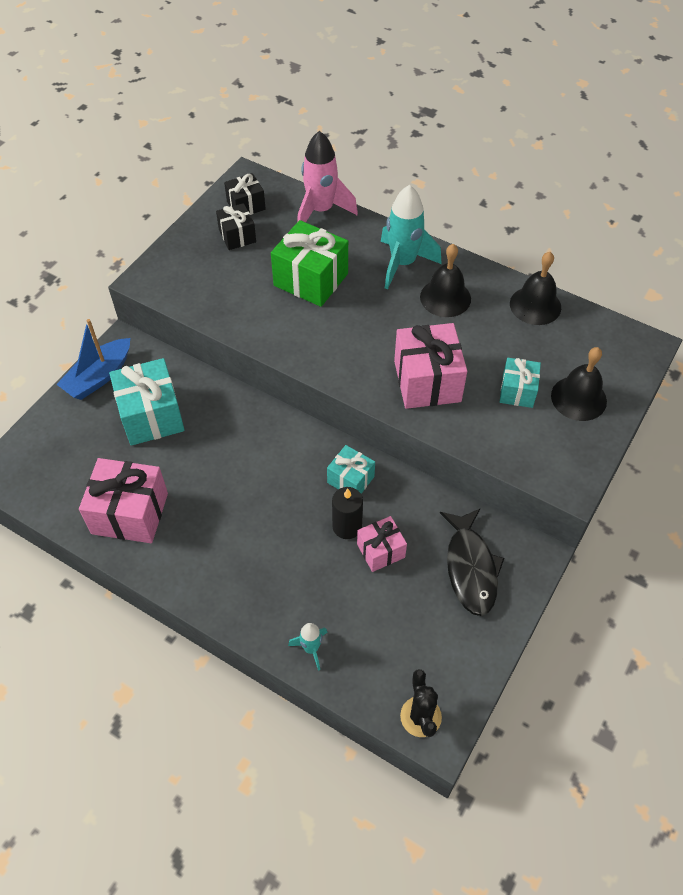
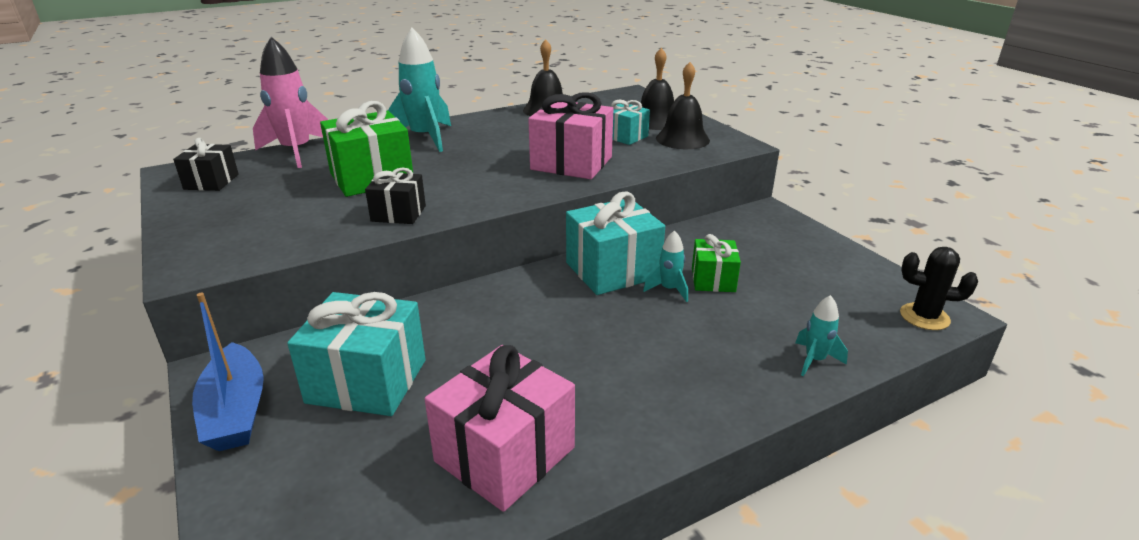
camera: 60 degrees left, 25 degrees down
black gift [216,203,256,250] -> black gift moved to [365,168,426,224]
turquoise gift [327,445,375,494] -> turquoise gift [566,192,665,295], size x1.73
black candle [332,487,363,539] -> turquoise rocket [643,230,688,302]
pink gift [357,516,407,572] -> green gift [692,234,741,292]
black bell [420,244,471,317] -> black bell moved to [656,62,710,149]
black fish [440,508,505,616] -> none

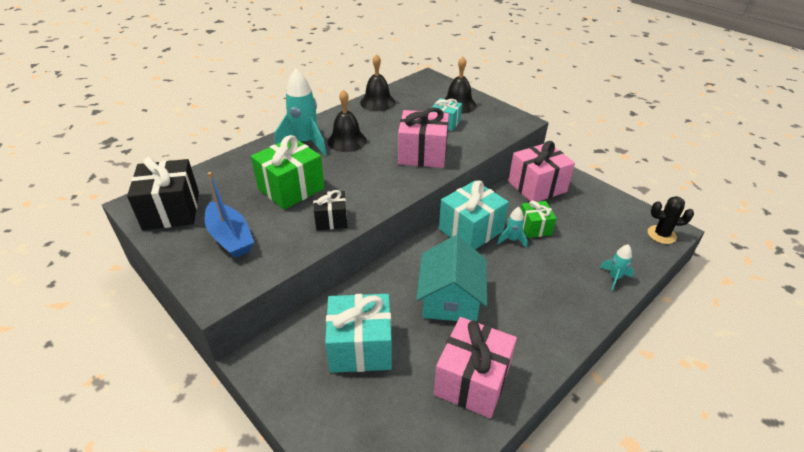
camera: 15 degrees left, 10 degrees up
black gift [173,138,239,191] -> black gift [127,157,199,230], size x1.73
blue boat [192,293,264,451] -> blue boat moved to [205,172,254,258]
pink rocket [253,37,328,168] -> none
black bell [656,62,710,149] -> black bell moved to [328,90,367,152]
none -> turquoise house [416,235,487,321]
none -> pink gift [508,141,575,202]

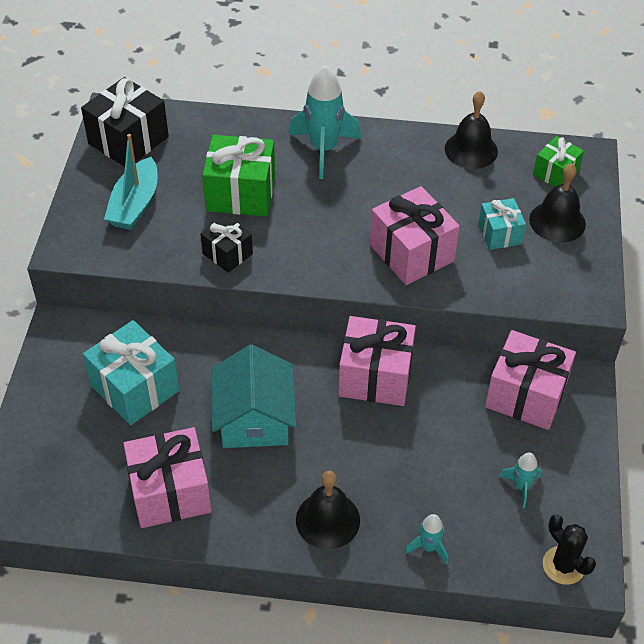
camera: 50 degrees right, 10 degrees up
blue boat [205,172,254,258] -> turquoise boat [104,134,157,230]
black bell [328,90,367,152] -> black bell moved to [296,471,360,549]
turquoise house [416,235,487,321] -> turquoise house turned 60 degrees counterclockwise [212,344,296,448]
turquoise gift [439,180,509,249] -> pink gift [338,316,416,406]
turquoise rocket [497,207,528,248] -> turquoise rocket moved to [499,453,542,508]
green gift [521,201,557,238] -> green gift moved to [533,136,584,187]

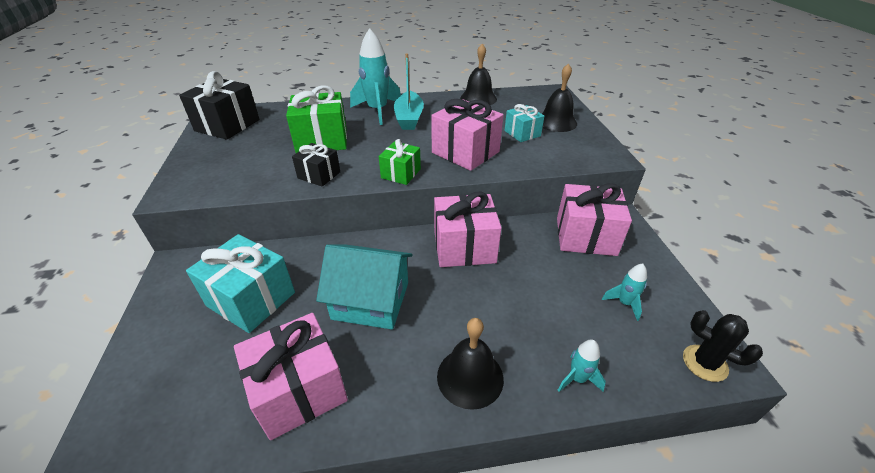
camera: 15 degrees left, 10 degrees down
turquoise boat [104,134,157,230] -> turquoise boat moved to [394,53,424,130]
turquoise house [212,344,296,448] -> turquoise house turned 60 degrees counterclockwise [316,245,412,330]
green gift [533,136,584,187] -> green gift moved to [379,139,421,185]

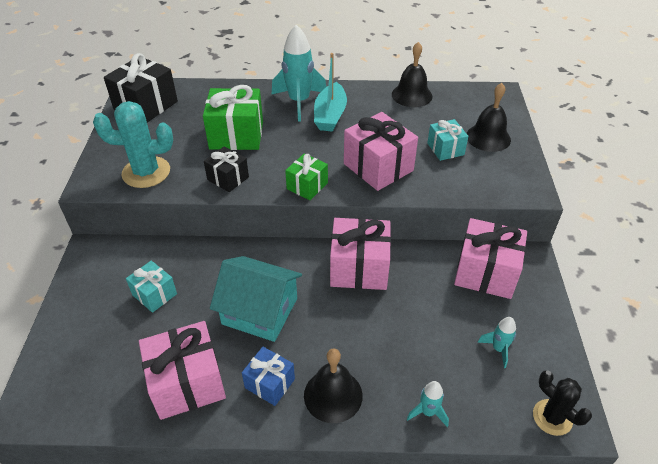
camera: 10 degrees right, 5 degrees up
turquoise gift [186,234,295,333] -> turquoise gift [126,261,177,313], size x0.58
none -> turquoise cactus [93,101,173,188]
none -> blue gift [242,347,295,406]

